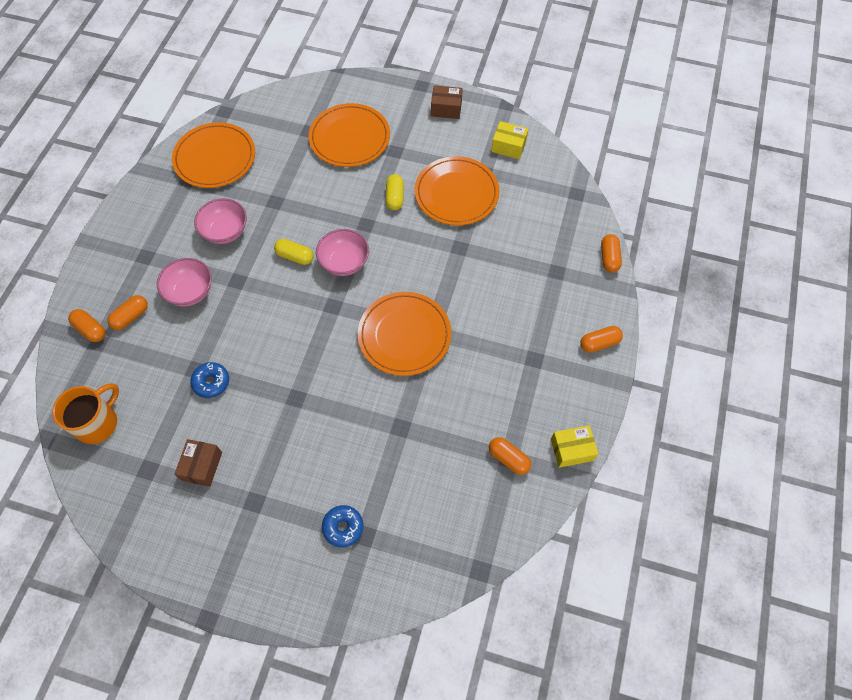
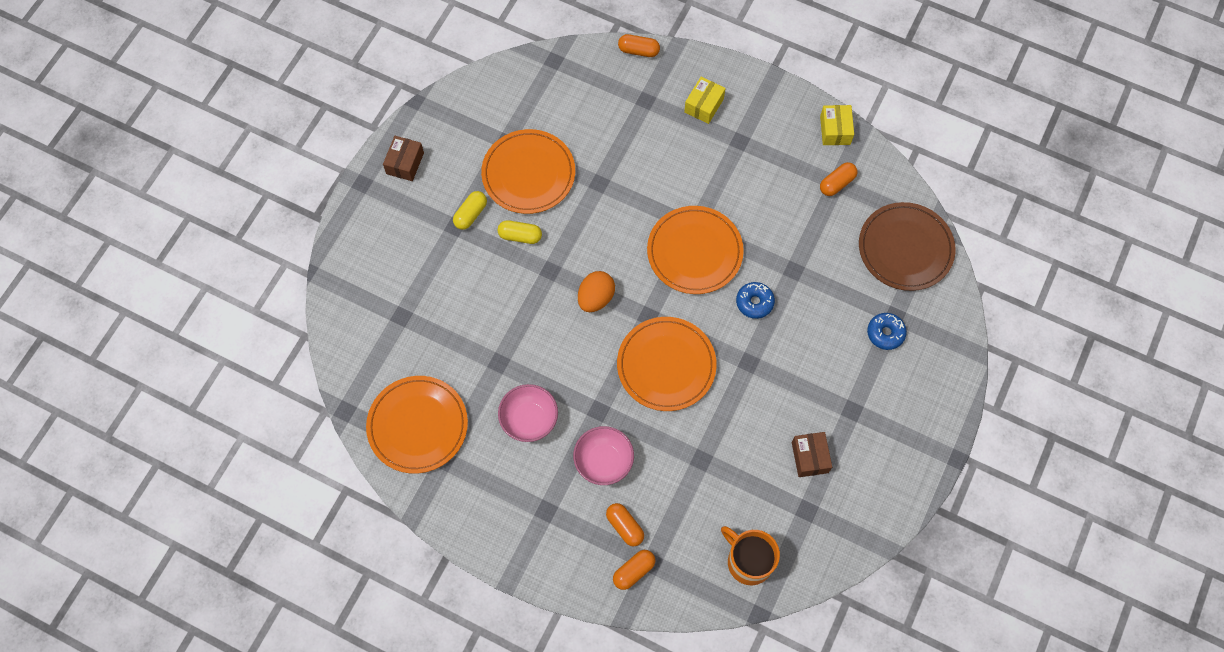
camera: 80 degrees left, 5 degrees up
brown box [174,439,222,487] -> brown box turned 60 degrees clockwise [792,432,832,477]
blue donut [190,362,229,398] -> blue donut moved to [736,282,775,319]
yellow capsule [274,239,313,265] -> yellow capsule moved to [453,191,487,230]
orange plate [309,103,390,167] -> orange plate moved to [617,317,717,411]
pink bowl [316,229,369,276] -> orange egg [578,271,615,312]
yellow box [491,121,528,159] -> yellow box moved to [684,77,726,124]
orange capsule [580,326,623,353] -> none
none -> brown plate [859,202,956,291]

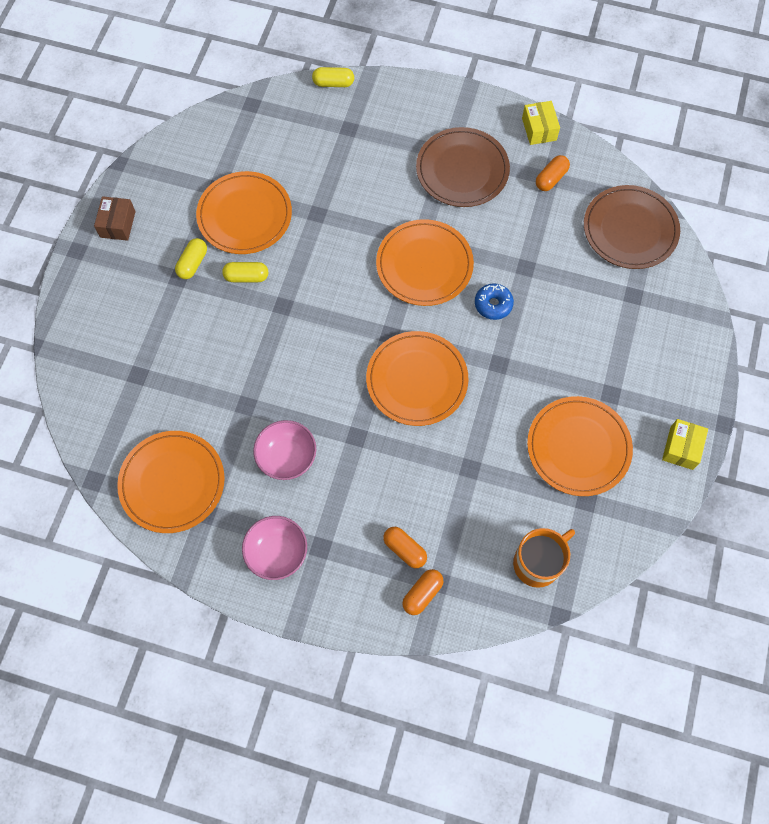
camera: 10 degrees left, 0 degrees up
pink bowl [573,426,634,485] -> pink bowl moved to [242,516,307,580]
orange egg [578,271,615,312] -> none
orange capsule [618,34,660,57] -> yellow capsule [312,67,354,87]
yellow box [684,77,726,124] -> yellow box moved to [662,419,708,470]
orange mug [721,526,780,585] -> orange mug turned 105 degrees clockwise [513,528,575,588]
brown box [792,432,832,477] -> orange plate [527,396,633,496]
blue donut [867,313,907,350] -> none
none -> brown plate [416,127,510,207]

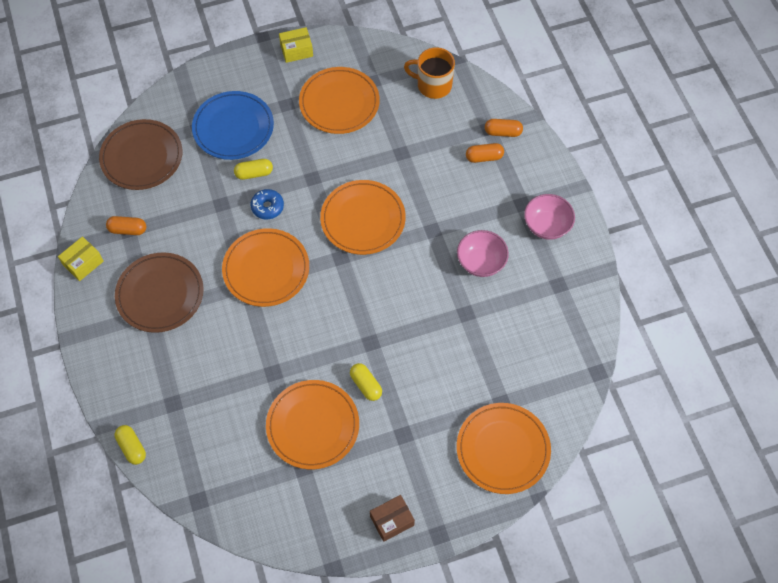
camera: 125 degrees left, 5 degrees down
orange plate [117,431,225,533] -> orange plate moved to [457,403,551,494]
yellow capsule [175,238,207,279] -> yellow capsule moved to [234,159,273,180]
orange capsule [383,527,427,568] -> orange capsule turned 75 degrees clockwise [466,143,504,163]
none -> blue plate [192,91,274,160]

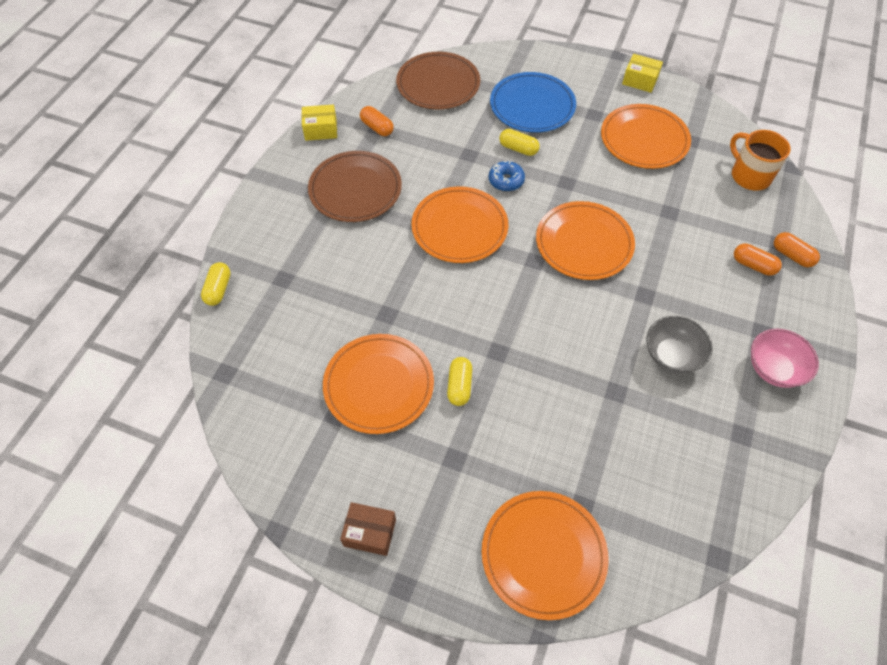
camera: 40 degrees right, 5 degrees down
pink bowl [457,230,509,277] -> grey bowl [646,316,712,374]

